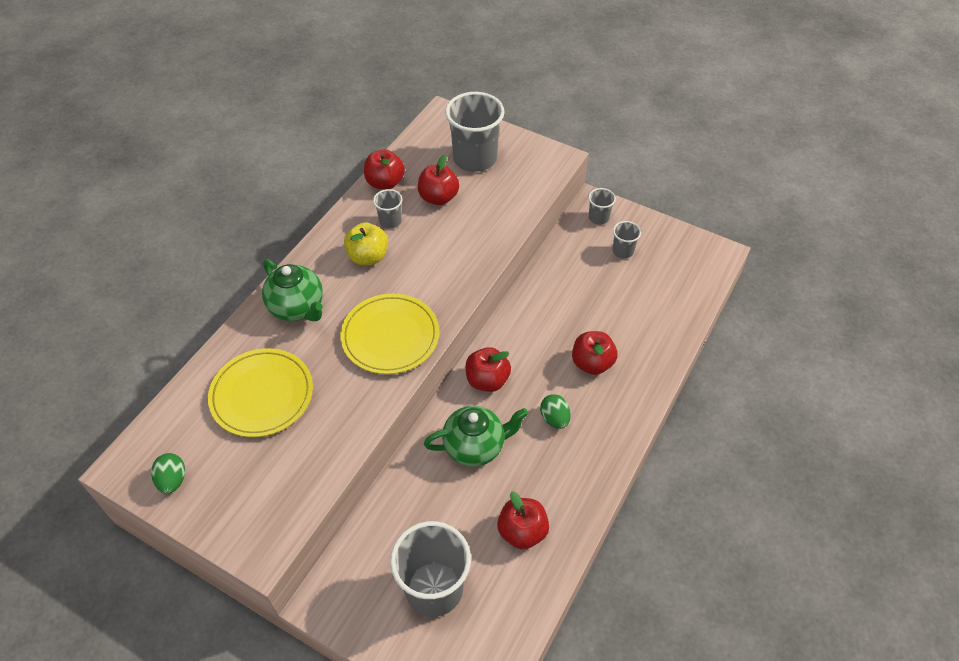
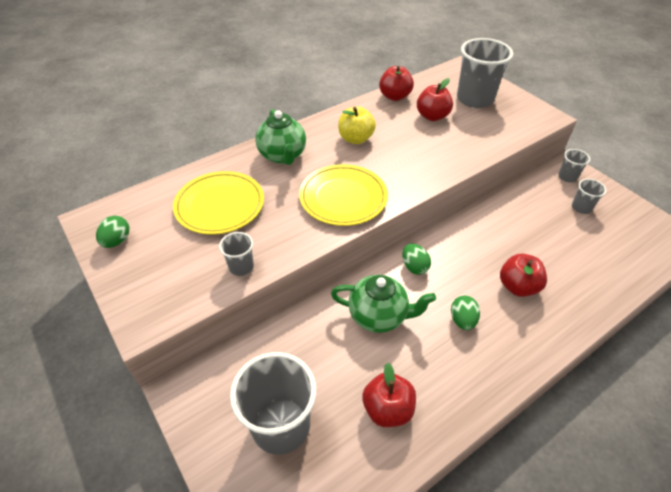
camera: 25 degrees right, 5 degrees down
grey cup [373,189,402,229] -> grey cup moved to [219,232,254,276]
red apple [466,347,511,392] -> green egg [403,244,431,275]

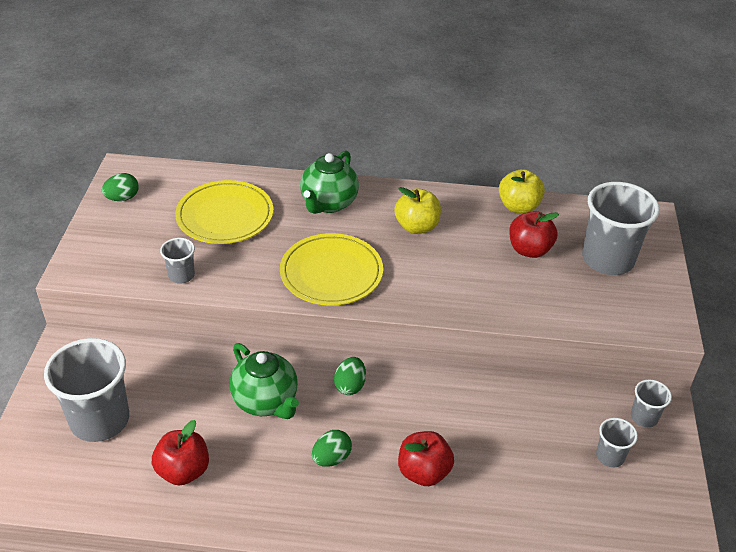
camera: 40 degrees right, 5 degrees down
red apple [379,66,414,101] -> yellow apple [499,169,545,214]

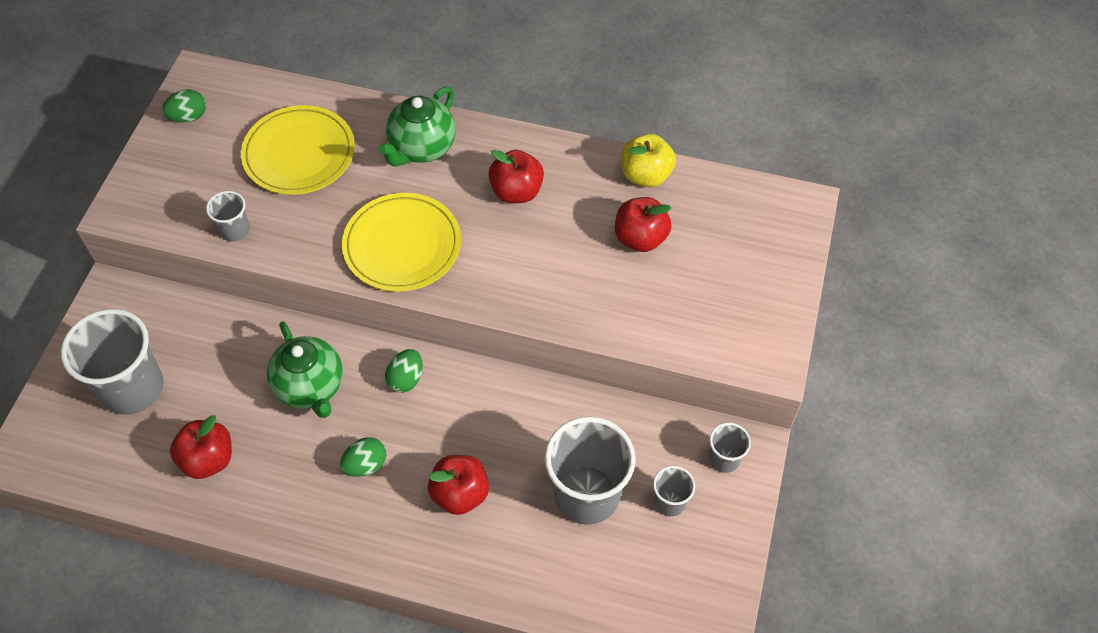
camera: 10 degrees right, 15 degrees up
yellow apple [394,187,441,234] -> red apple [488,150,544,203]
grey cup [582,182,660,275] -> grey cup moved to [545,417,636,525]

